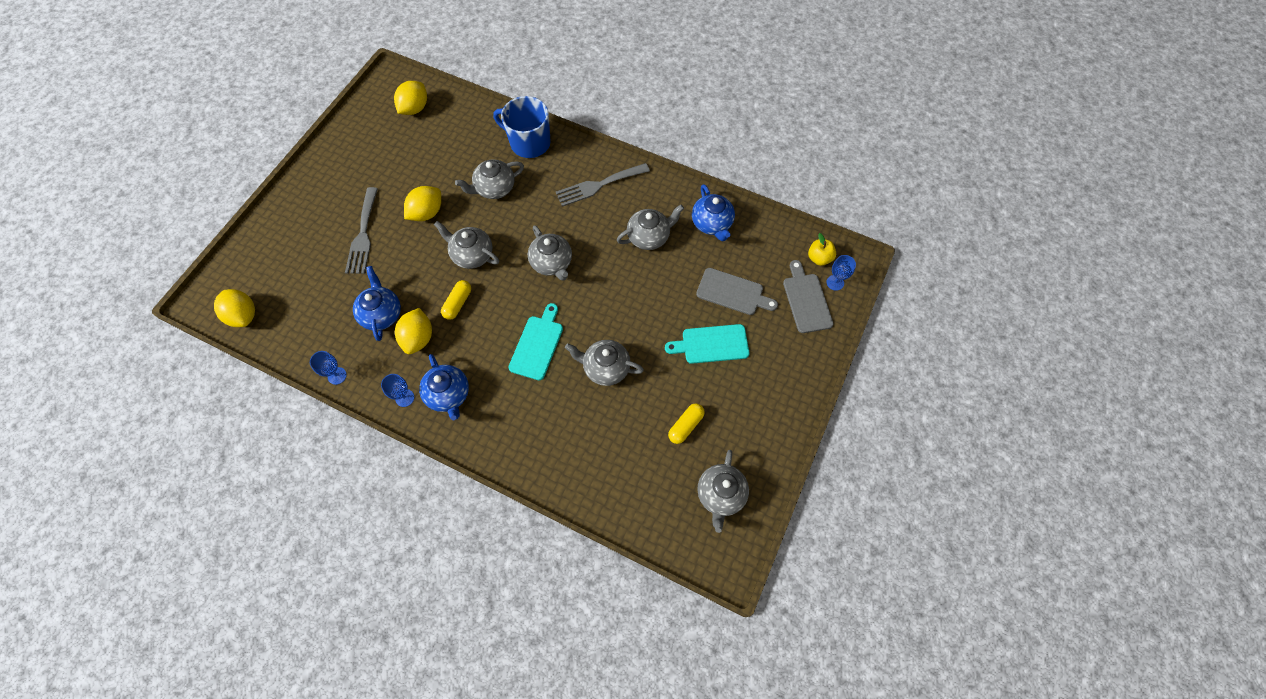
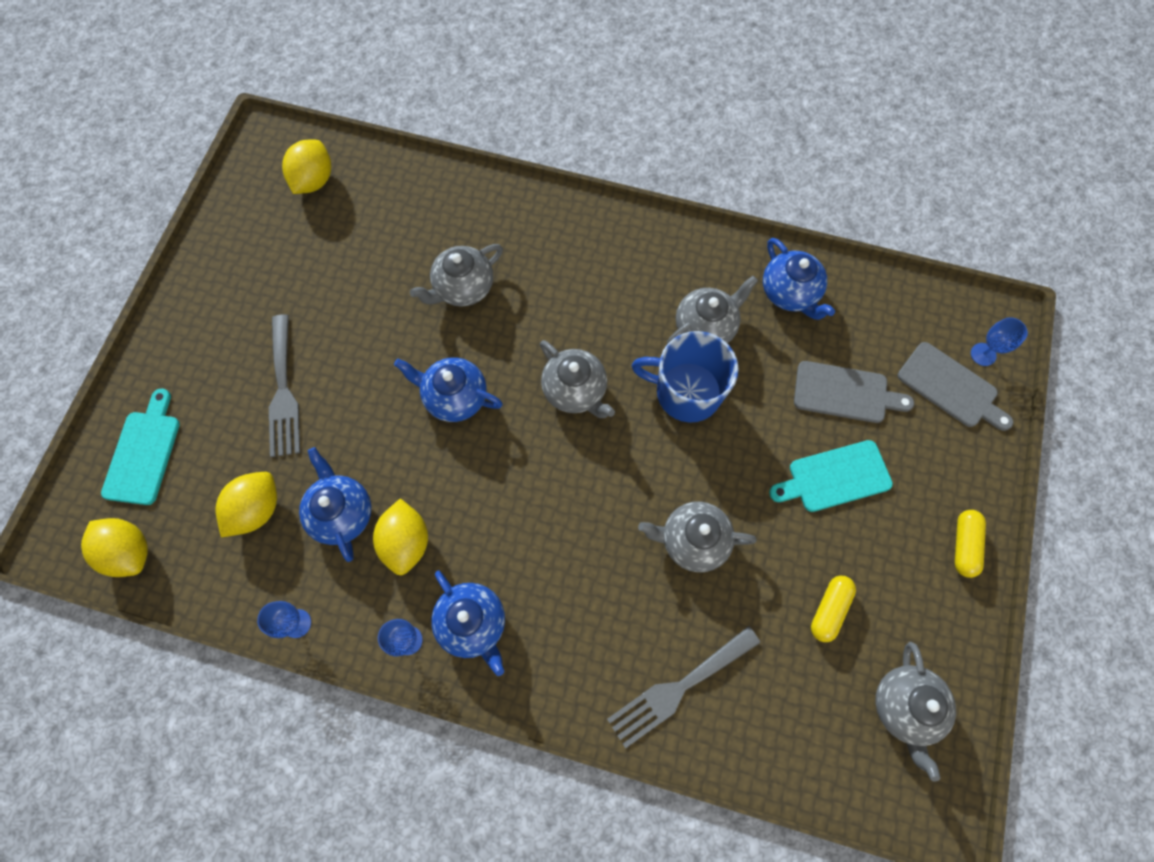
camera: 10 degrees left, 5 degrees up
yellow lemon [404,186,441,221] -> yellow lemon moved to [216,472,277,537]
grey teapot [434,221,499,269] -> blue teapot [394,357,503,422]
yellow capsule [441,280,471,320] -> yellow capsule moved to [955,510,986,578]
blue mug [493,96,551,158] -> blue mug moved to [632,331,739,423]
turquoise cutting board [508,303,563,380] -> turquoise cutting board moved to [101,389,180,505]
grey fork [556,163,650,207] -> grey fork moved to [607,626,760,749]
grey cutting board [783,260,834,333] -> grey cutting board turned 150 degrees clockwise [898,342,1013,431]
yellow apple [808,233,836,266] -> none

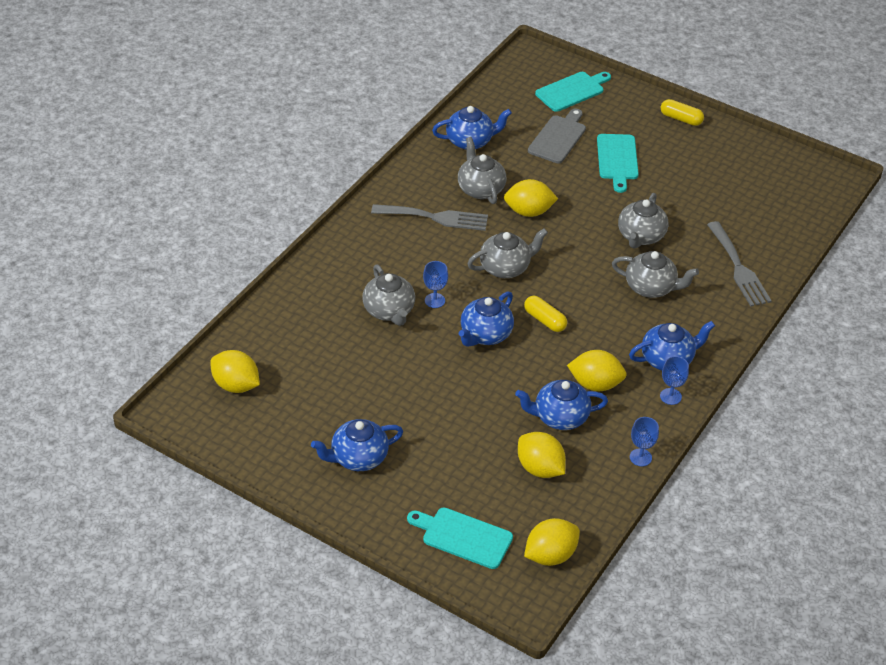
camera: 75 degrees left, 25 degrees down
grey fork [269,314,300,457] -> grey fork moved to [371,204,488,231]
blue mug [632,331,739,423] -> yellow lemon [504,179,558,217]
yellow capsule [811,576,856,642] -> yellow capsule moved to [524,296,567,332]
grey teapot [876,642,956,781] -> grey teapot moved to [612,251,699,298]
grey cutting board [898,342,1013,431] -> turquoise cutting board [535,72,611,112]
blue goblet [971,317,1028,366] -> blue goblet moved to [423,261,448,308]
none -> blue teapot [311,419,403,471]

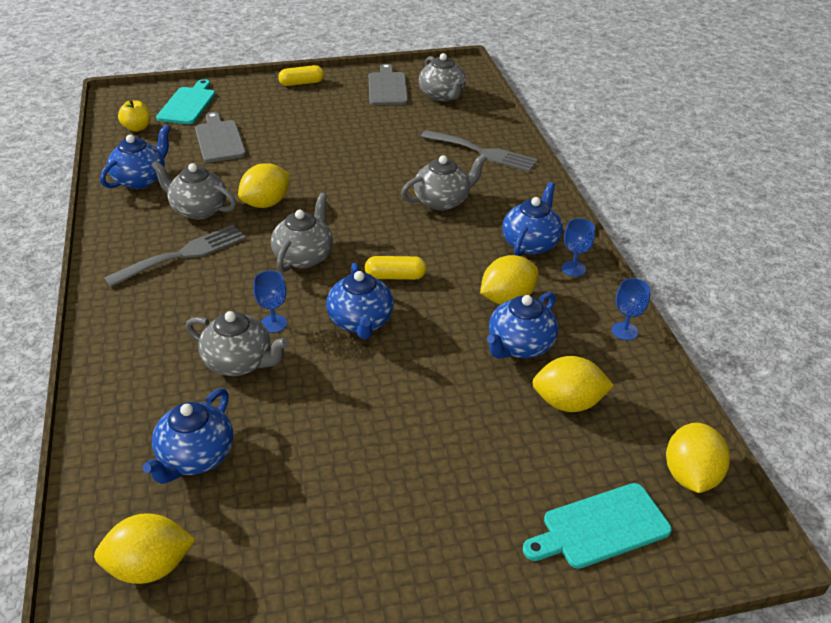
camera: 45 degrees left, 5 degrees down
blue teapot [311,419,403,471] -> blue teapot moved to [143,388,233,484]
turquoise cutting board [597,134,639,193] -> none
grey teapot [618,193,669,248] -> grey teapot moved to [419,53,466,102]
none -> yellow apple [118,100,151,132]
none -> grey cutting board [369,63,408,105]

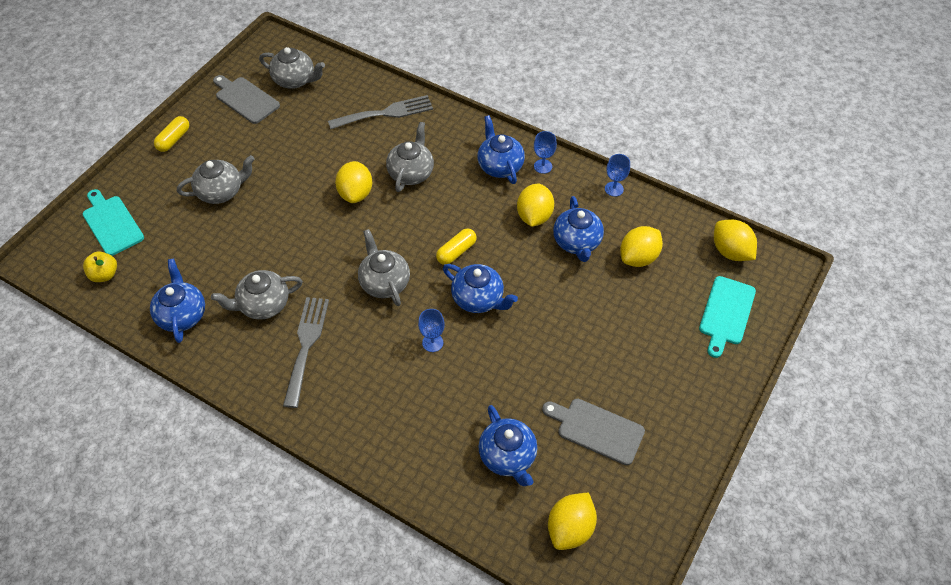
camera: 45 degrees left, 15 degrees up
grey teapot [186,311,289,376] -> grey teapot moved to [177,155,255,204]
grey cutting board [195,112,246,163] -> grey cutting board moved to [542,399,645,465]
yellow lemon [238,163,290,208] -> yellow lemon moved to [335,161,372,203]

